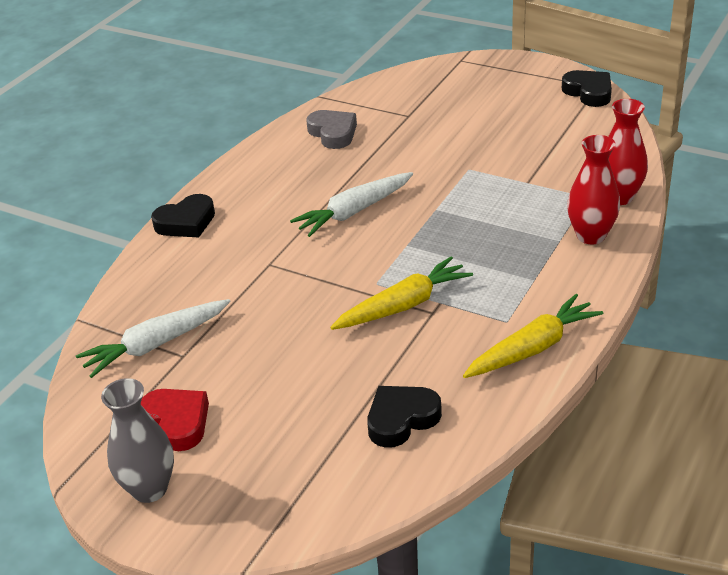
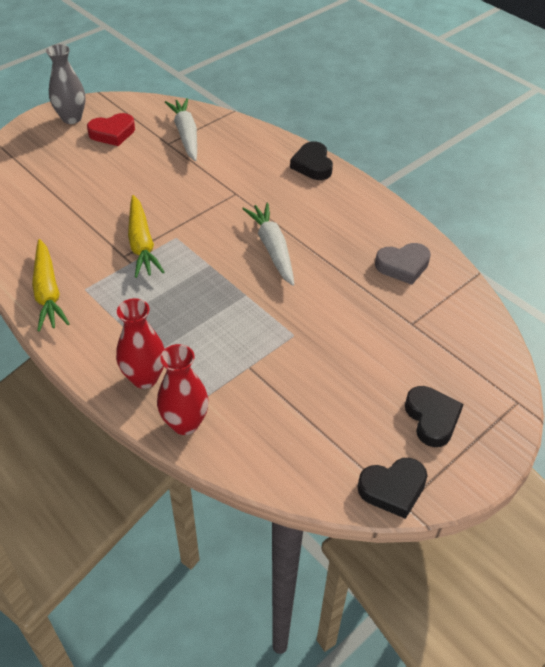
camera: 105 degrees right, 10 degrees up
black heart [367,386,442,448] -> black heart moved to [405,386,464,447]

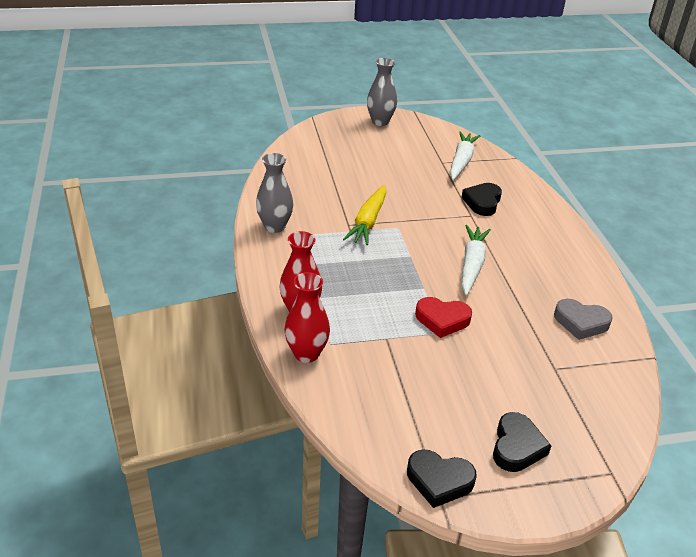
camera: 30 degrees right, 10 degrees down
yellow carrot [32,239,70,331] -> grey vase [256,153,293,233]
red heart [87,113,135,146] -> red heart moved to [415,297,472,338]
black heart [290,141,333,180] -> black heart moved to [461,183,502,216]

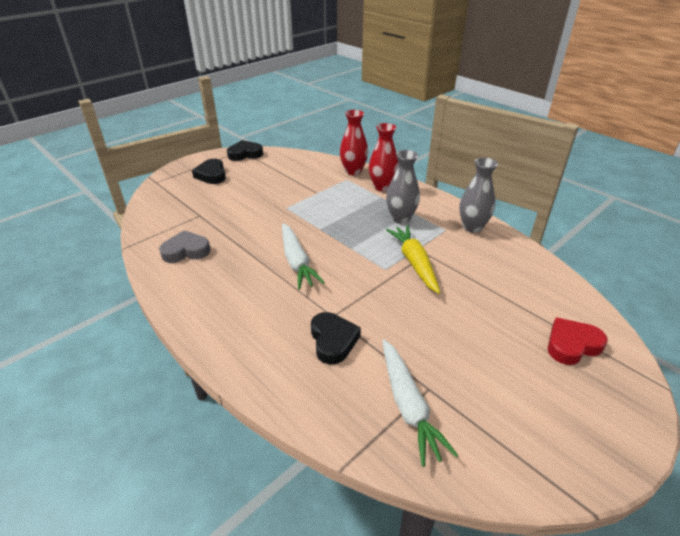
camera: 150 degrees right, 0 degrees up
grey vase [367,58,397,126] -> grey vase moved to [386,150,420,224]
red heart [415,297,472,338] -> red heart moved to [548,318,608,365]

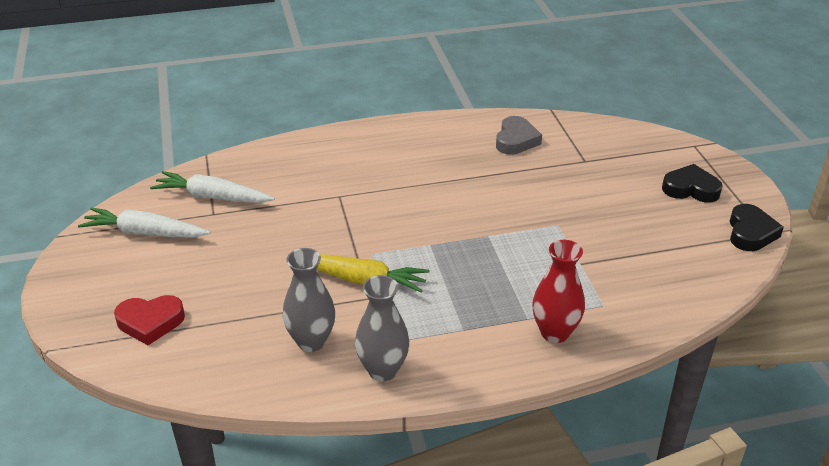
camera: 120 degrees right, 0 degrees up
white carrot [282,223,325,290] -> white carrot moved to [78,207,211,238]
black heart [311,312,361,364] -> none
red vase [340,110,368,175] -> none
grey vase [386,150,420,224] -> grey vase moved to [283,248,335,352]
red heart [548,318,608,365] -> red heart turned 75 degrees clockwise [114,295,185,345]

